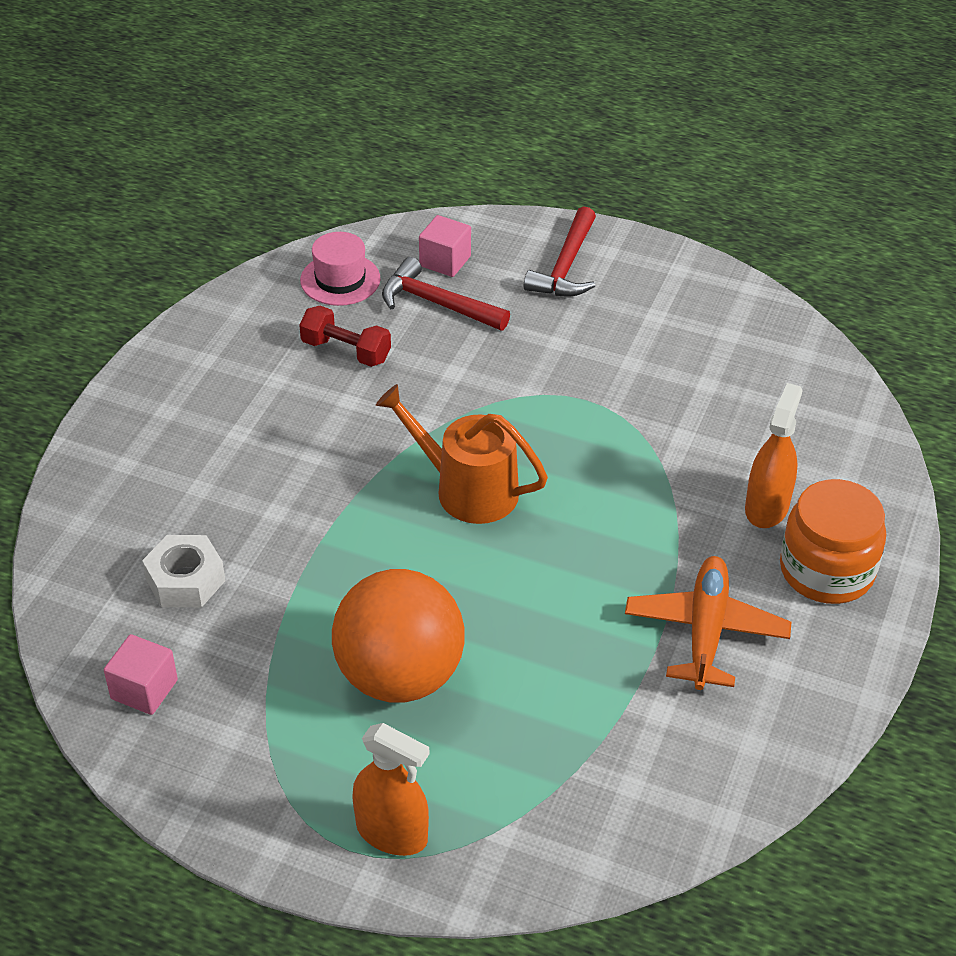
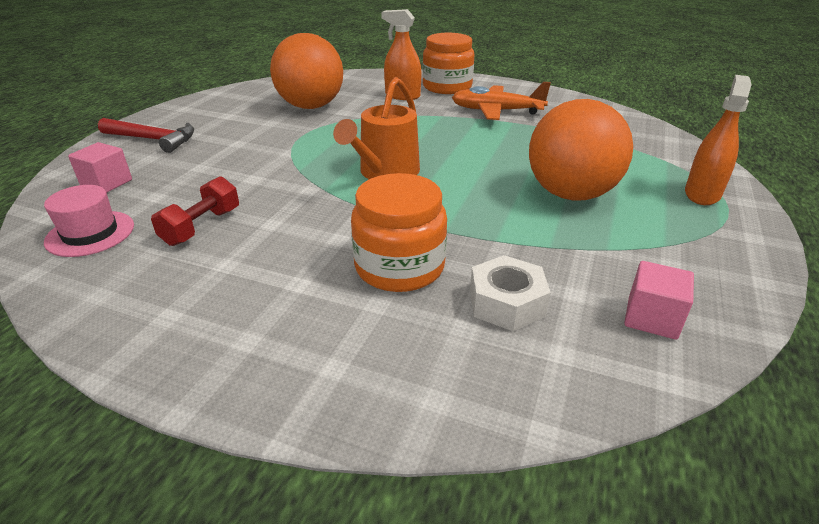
camera: 90 degrees left, 10 degrees down
red hammer [382,257,510,330] -> none
none -> orange ball [270,33,343,109]
none -> orange jar [351,173,447,292]

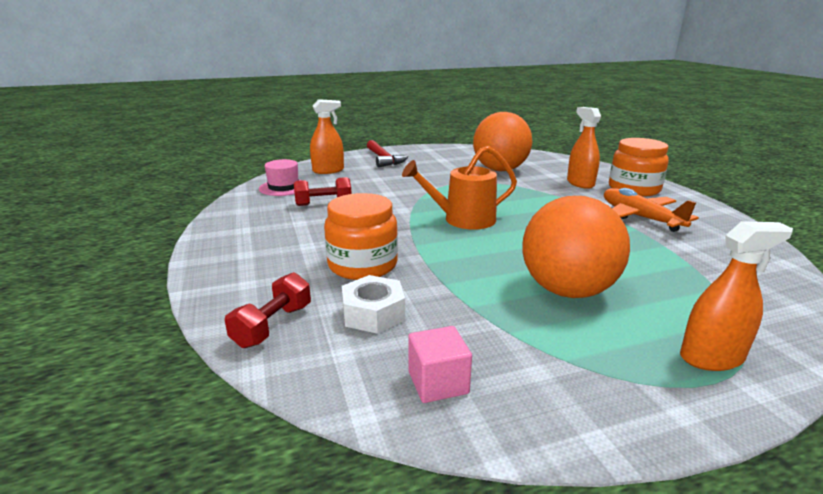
camera: 50 degrees right, 10 degrees down
pink cube [68,142,132,192] -> orange spray bottle [310,99,344,174]
none -> red dumbbell [225,272,311,348]

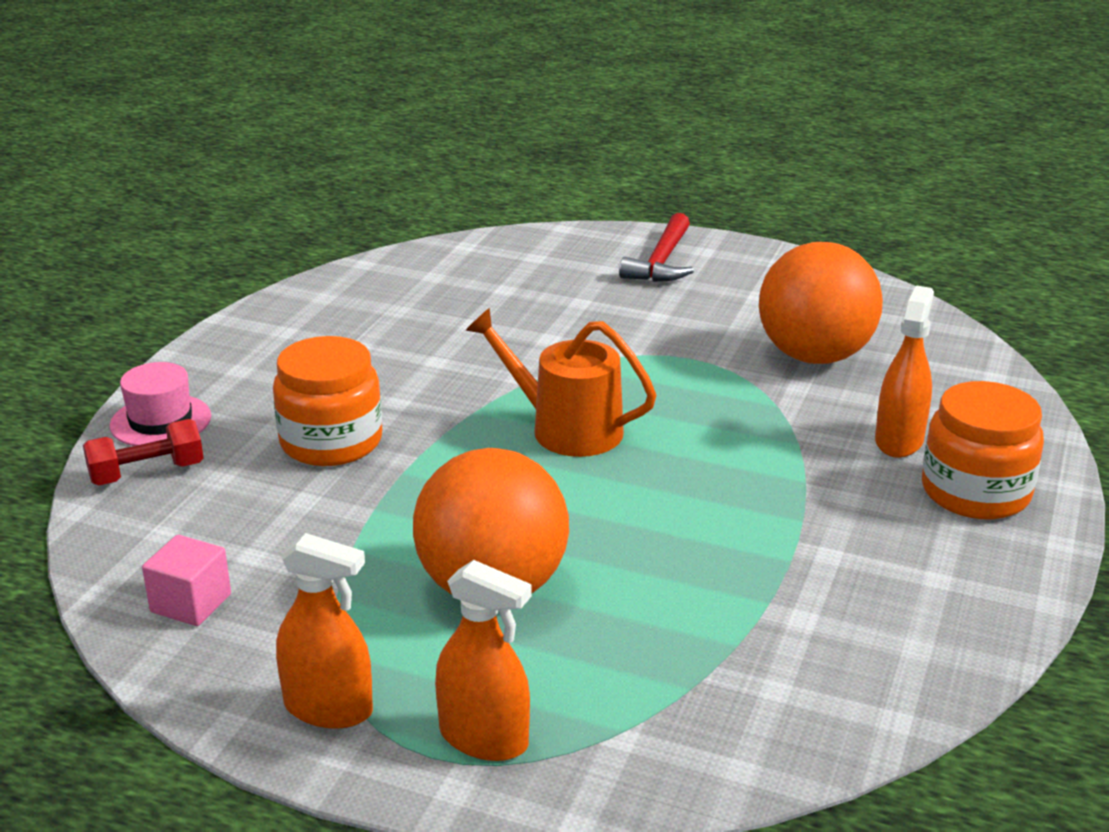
camera: 40 degrees right, 5 degrees up
pink hat [259,159,302,196] -> pink hat moved to [110,362,211,446]
red dumbbell [294,177,352,206] -> none
orange spray bottle [310,99,344,174] -> orange spray bottle moved to [276,533,373,729]
white nut [342,275,405,334] -> none
orange plane [604,188,699,232] -> none

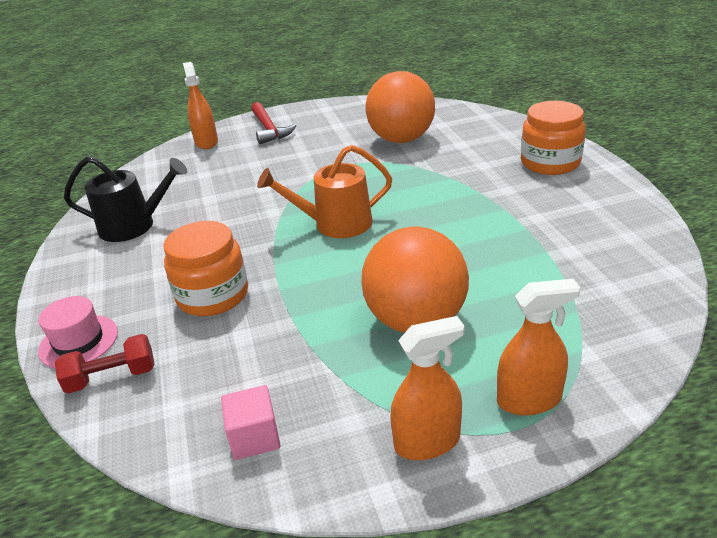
camera: 35 degrees left, 5 degrees up
red dumbbell [83,419,204,485] -> red dumbbell turned 45 degrees clockwise [55,334,155,393]
orange spray bottle [875,285,934,458] -> orange spray bottle moved to [183,62,218,149]
none -> black watering can [64,157,187,242]

